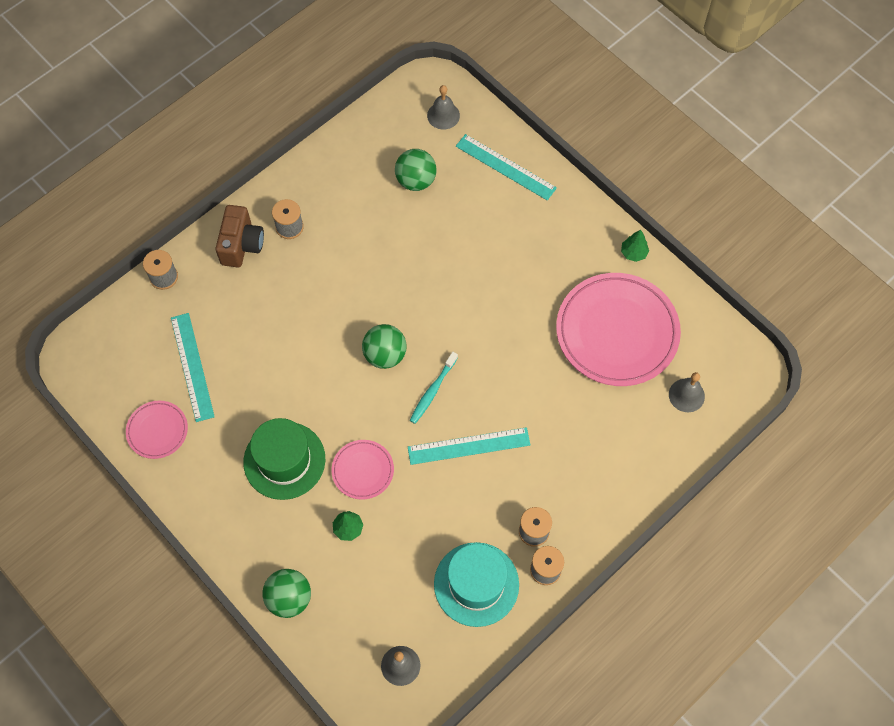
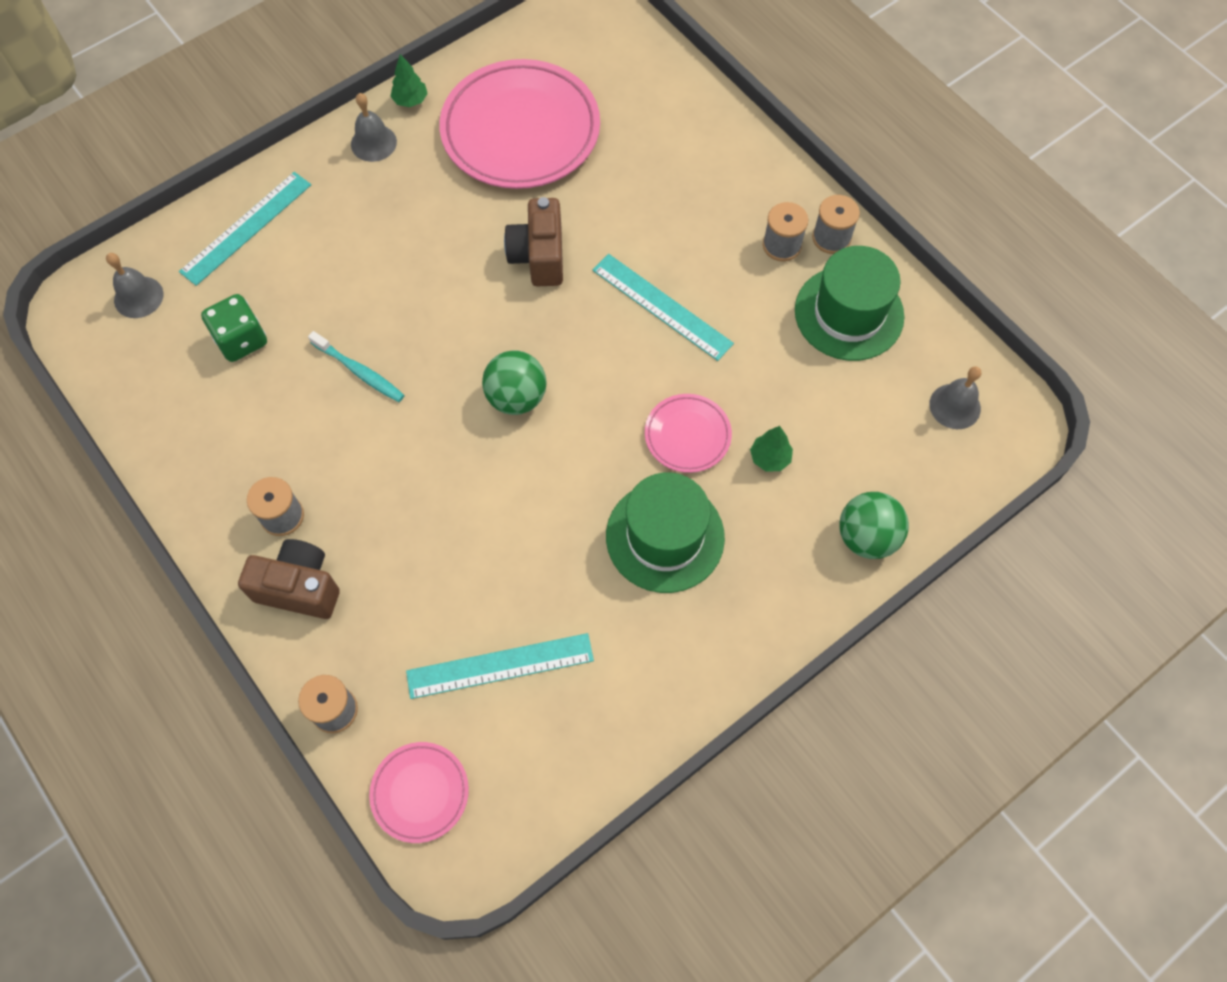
camera: 85 degrees left, 0 degrees up
pink plate [126,401,188,459] -> pink plate moved to [369,742,469,843]
green ball [395,149,437,191] -> green dice [201,294,267,362]
turquoise ruler [408,427,530,465] -> turquoise ruler turned 45 degrees counterclockwise [592,254,734,361]
turquoise toothbrush [410,352,458,424] -> turquoise toothbrush moved to [308,331,405,402]
turquoise hat [434,542,519,627] -> green hat [795,246,904,361]
grey bell [669,372,705,412] -> grey bell moved to [351,93,397,162]
none -> brown camera [504,197,563,286]

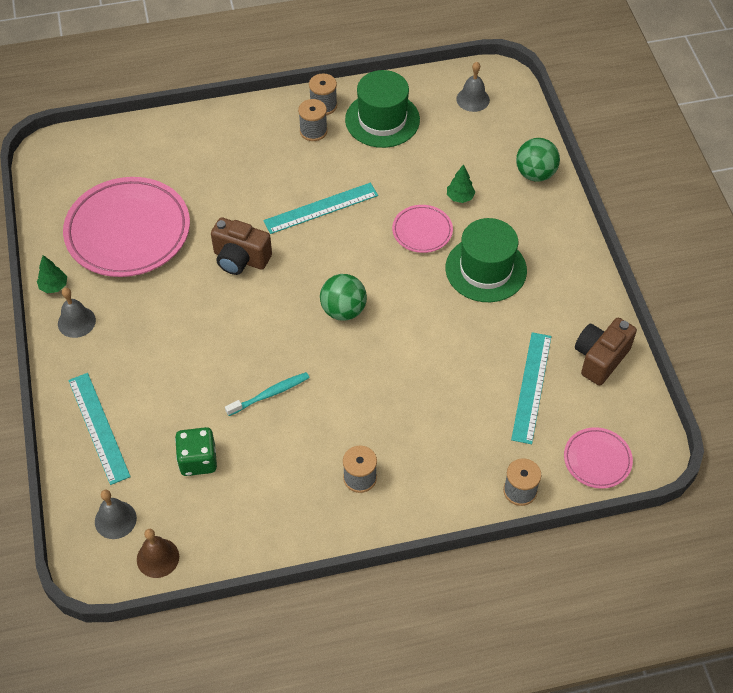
camera: 65 degrees left, 10 degrees down
brown camera [238,539,340,619] -> brown camera moved to [575,318,637,386]
none -> brown bell [137,529,179,578]

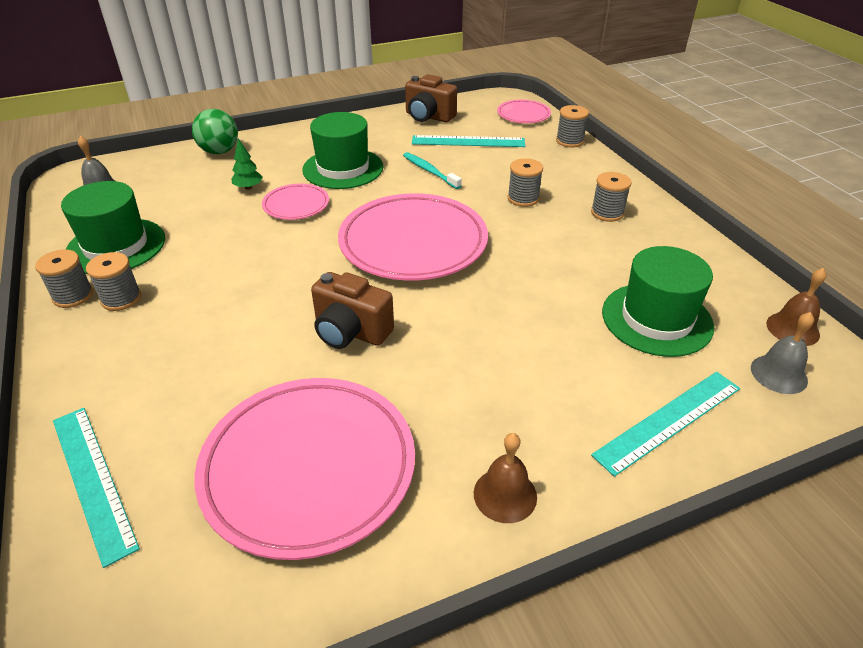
camera: 100 degrees left, 15 degrees down
green tree [37,255,67,293] -> none
grey bell [58,288,96,338] -> brown bell [474,433,537,523]
green dice [175,427,217,476] -> green hat [602,246,714,357]
brown camera [211,217,272,275] -> brown camera turned 105 degrees clockwise [311,272,394,349]
turquoise toothbrush [225,372,309,416] -> turquoise toothbrush moved to [403,152,462,189]
turquoise ruler [263,183,378,234] -> turquoise ruler moved to [53,408,140,568]
green ball [320,274,367,321] -> pink plate [338,193,488,280]
none -> grey spool [508,158,543,207]

